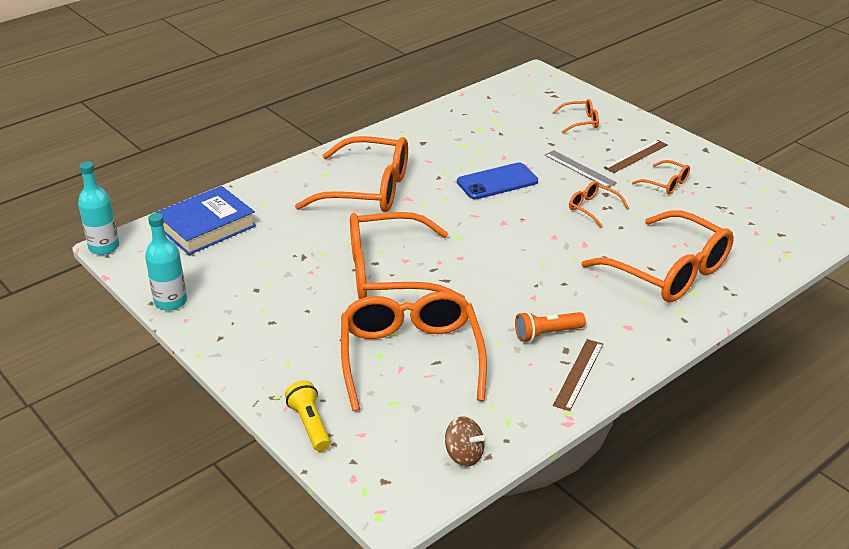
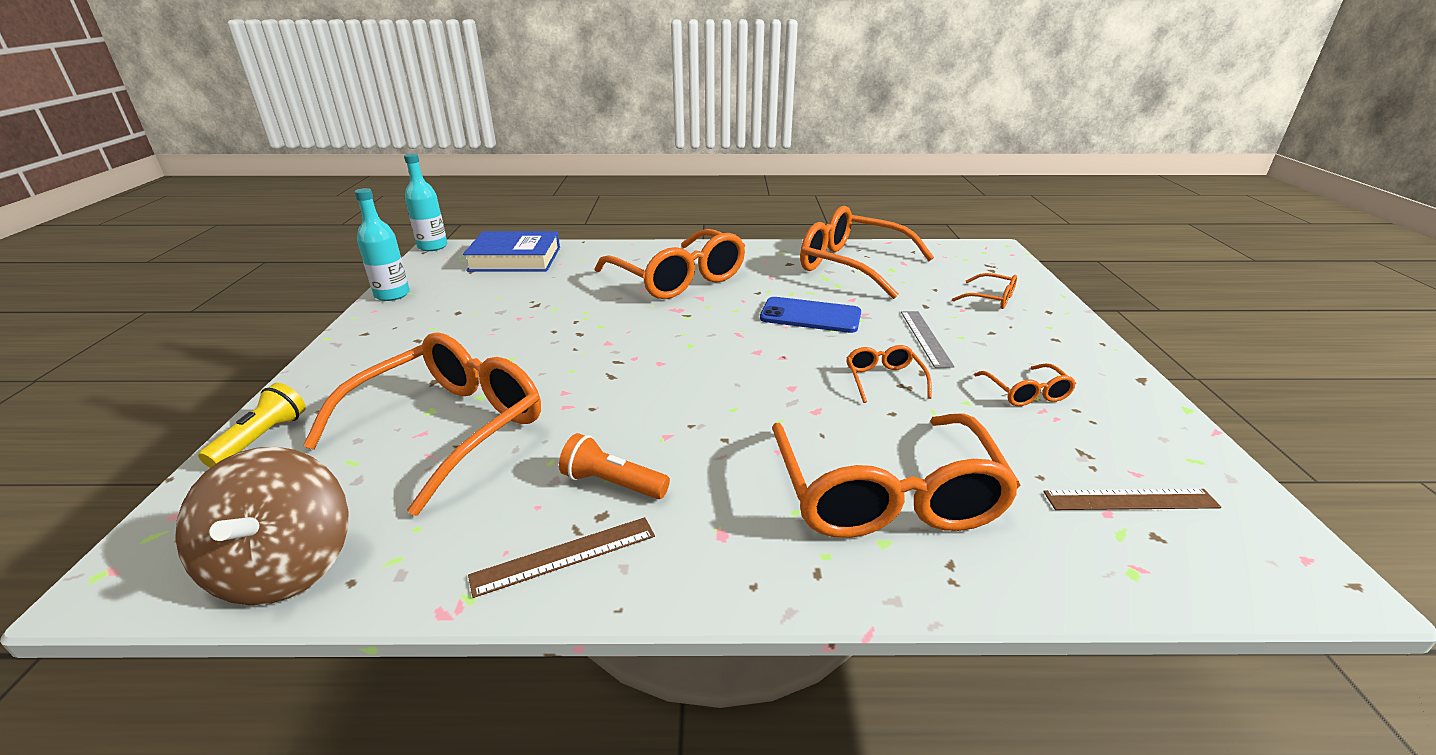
camera: 40 degrees right, 5 degrees down
orange glasses [350,212,465,299] -> orange glasses moved to [800,206,934,299]
brown spinning top [445,416,485,467] -> brown spinning top [175,447,349,605], size x1.90
brown ruler [604,140,668,173] -> brown ruler moved to [1043,489,1221,510]

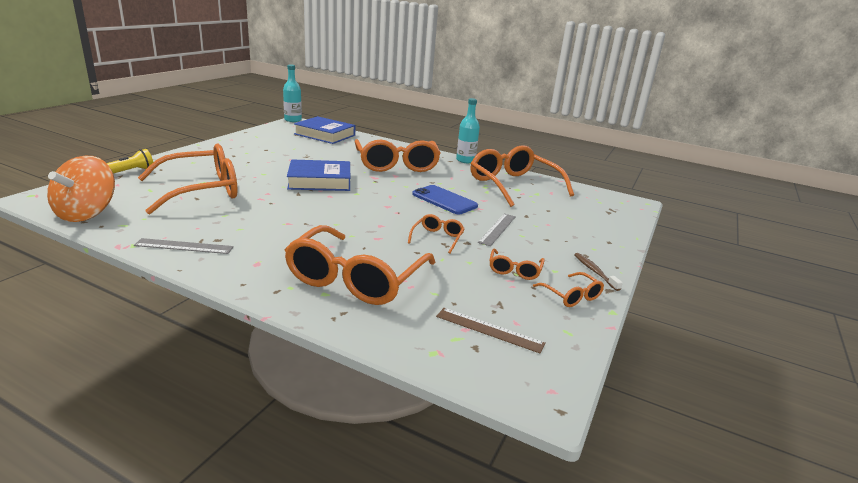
camera: 25 degrees right, 5 degrees down
brown spinning top [175,447,349,605] -> orange spinning top [47,156,115,222]
turquoise bottle [354,188,410,301] -> turquoise bottle moved to [456,98,480,163]
brown ruler [468,517,655,598] -> grey ruler [134,238,234,254]
orange flashlight [559,433,670,499] -> none
orange glasses [952,273,1017,309] -> orange glasses moved to [533,272,604,307]
none -> blue book [287,159,350,191]
none -> brown toothbrush [574,253,623,291]

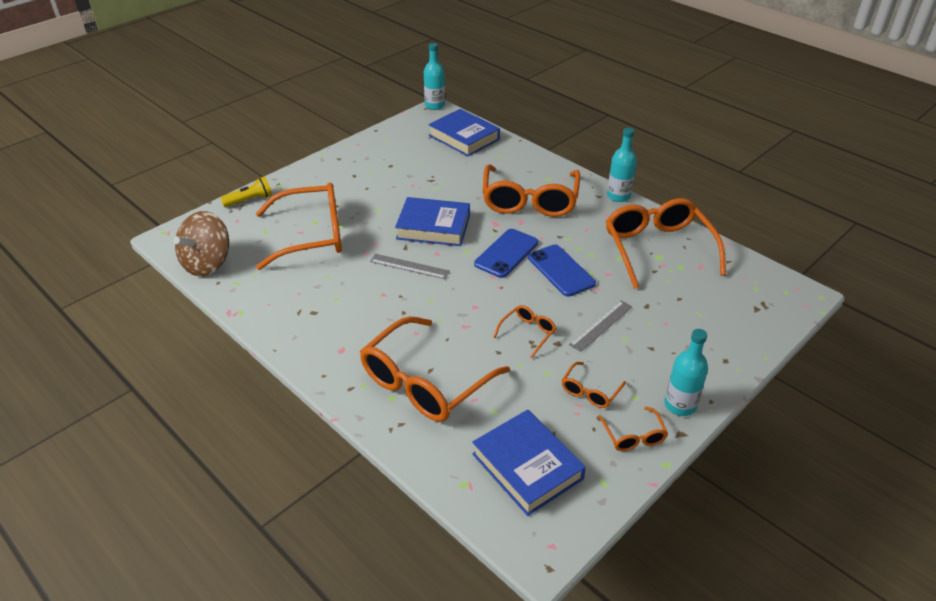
camera: 20 degrees right, 15 degrees up
orange spinning top [47,156,115,222] -> brown spinning top [174,211,229,276]
grey ruler [134,238,234,254] -> grey ruler moved to [370,254,450,279]
brown ruler [436,308,546,354] -> blue book [472,410,586,516]
brown toothbrush [574,253,623,291] -> turquoise bottle [664,329,708,416]
none -> blue phone [474,229,538,278]

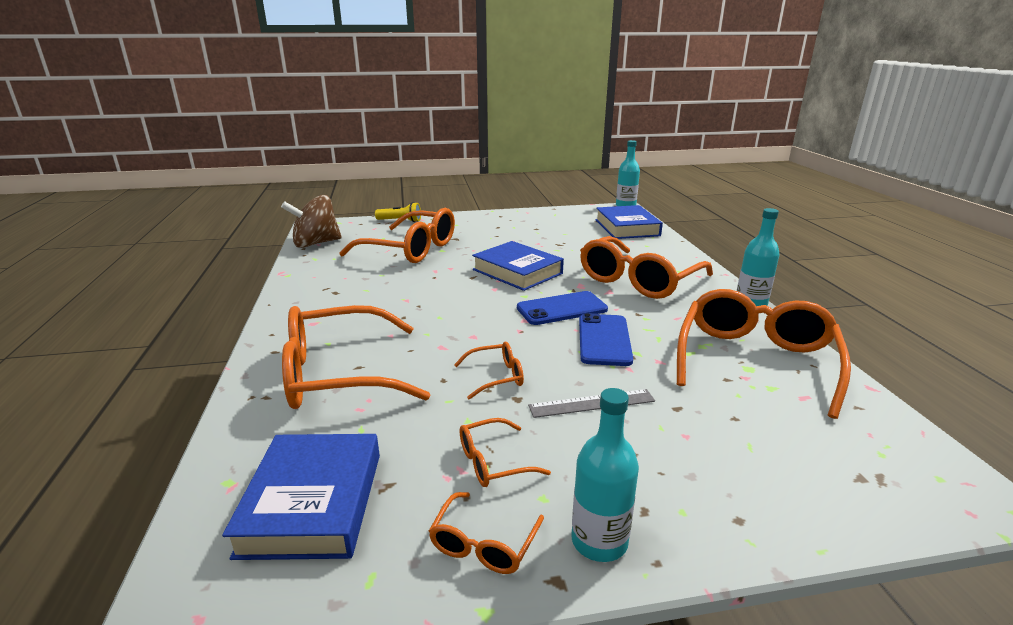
camera: 35 degrees right, 15 degrees down
grey ruler [370,254,450,279] -> none

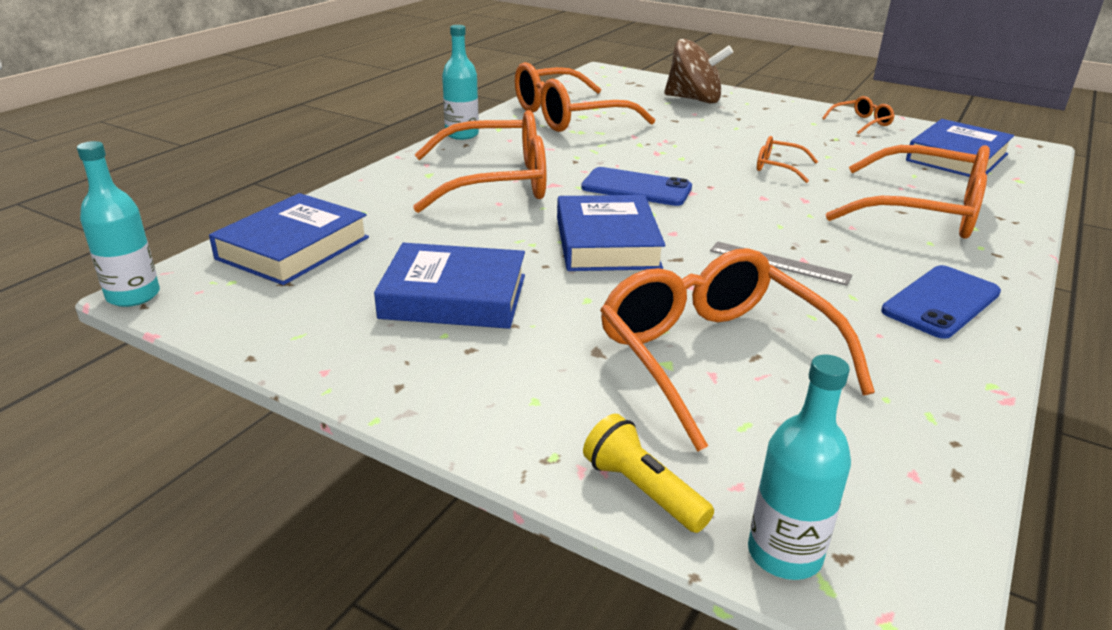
camera: 140 degrees left, 5 degrees up
brown spinning top [281,195,341,248] -> brown spinning top moved to [664,39,733,104]
orange glasses [460,418,551,487] -> none
grey ruler [528,389,655,418] -> grey ruler moved to [710,241,852,286]
turquoise bottle [572,388,639,562] -> turquoise bottle moved to [748,355,851,580]
blue phone [579,313,633,366] -> blue phone moved to [881,265,1001,339]
none -> blue book [374,243,525,329]

